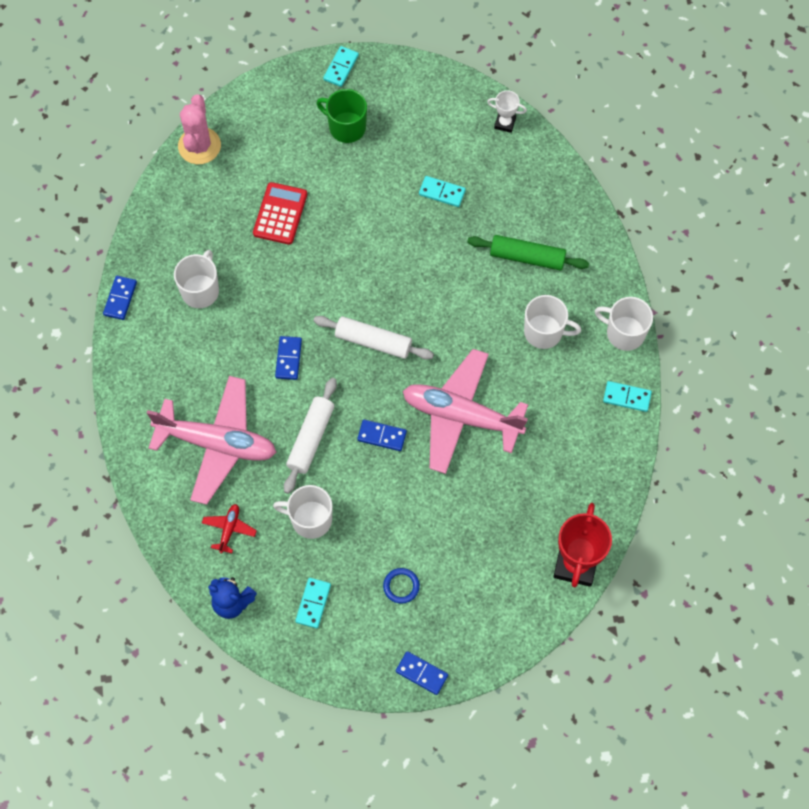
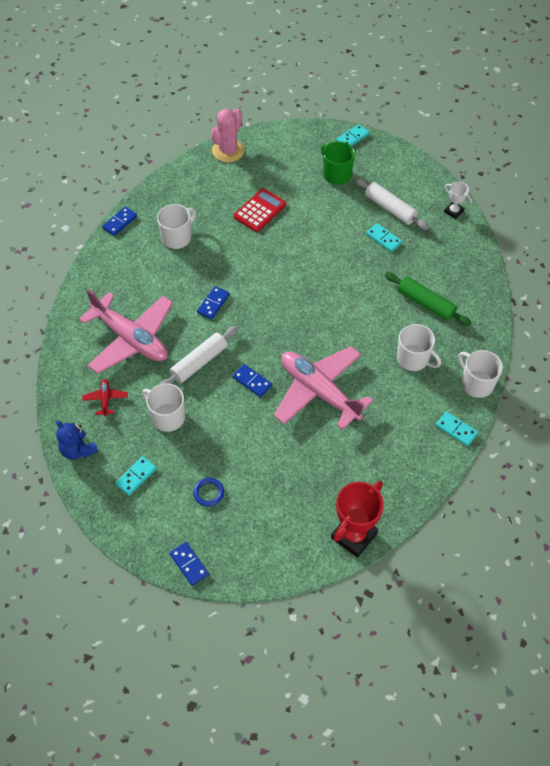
camera: 25 degrees right, 10 degrees down
red plane [202,504,257,553] -> red plane turned 45 degrees counterclockwise [82,379,128,417]
white rolling pin [313,316,434,360] -> white rolling pin moved to [354,177,429,230]

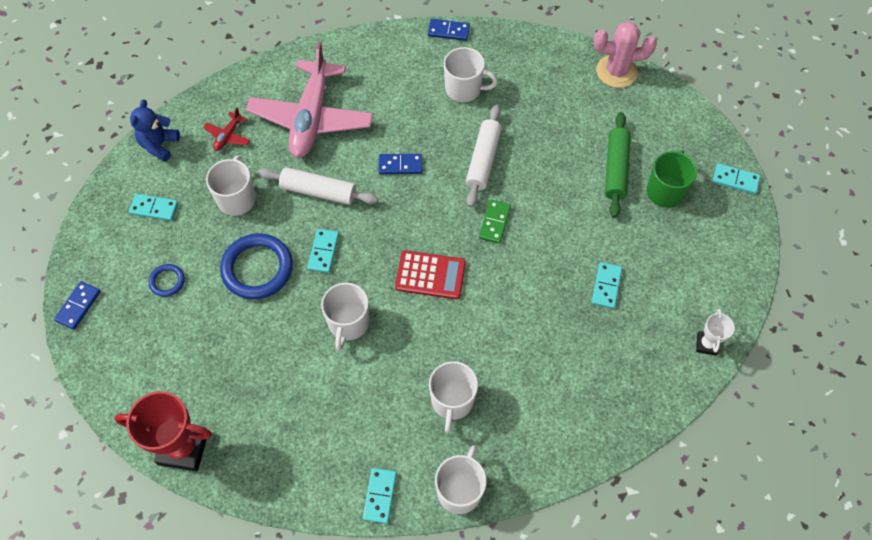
camera: 60 degrees right, 5 degrees up
red plane [82,379,128,417] -> red plane turned 150 degrees clockwise [203,107,250,151]
blue domino [233,364,272,397] -> turquoise domino [307,229,339,273]
red calculator [234,188,286,232] -> red calculator moved to [395,250,466,299]
pink plane [274,346,373,430] -> white mug [321,283,369,351]
white rolling pin [354,177,429,230] -> white rolling pin moved to [466,105,502,208]
green rolling pin [385,272,471,326] -> green rolling pin moved to [605,112,631,218]
none -> blue ring [220,233,293,299]
none -> green domino [479,200,511,244]

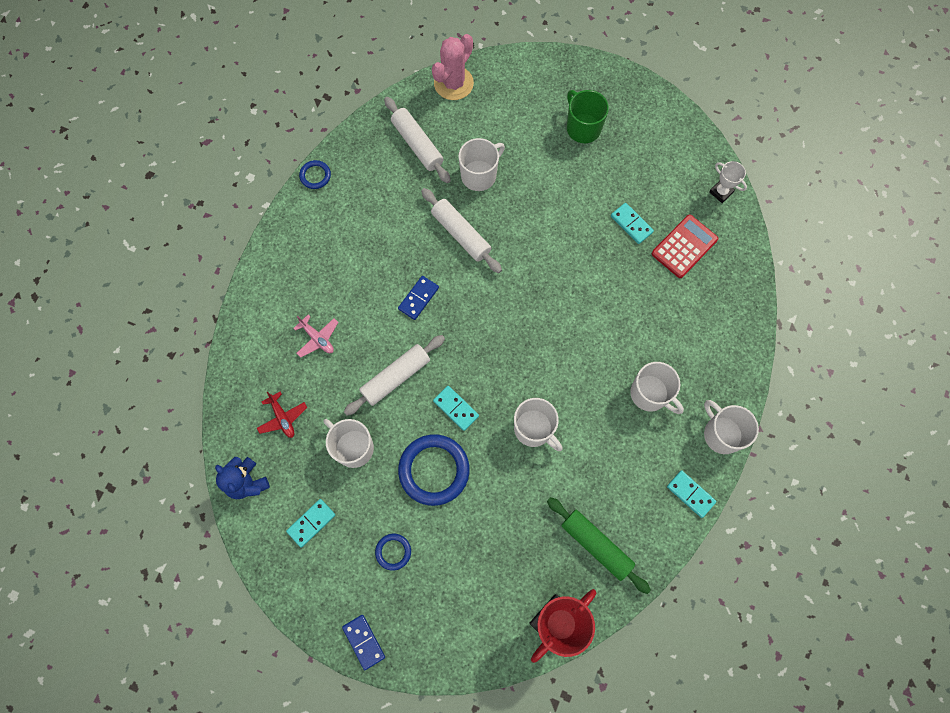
camera: 55 degrees left, 10 degrees up
pink plane [246,42,373,158] -> pink plane [293,314,338,358], size x0.40
red calculator [395,250,466,299] -> red calculator moved to [652,214,718,278]
blue domino [428,19,470,41] -> blue ring [299,160,331,189]
white mug [444,47,498,102] -> white mug moved to [458,138,505,191]
green domino [479,200,511,244] -> none
green rolling pin [605,112,631,218] -> green rolling pin moved to [547,497,651,594]
turquoise domino [712,163,760,194] -> none
none -> white rolling pin [384,97,451,183]

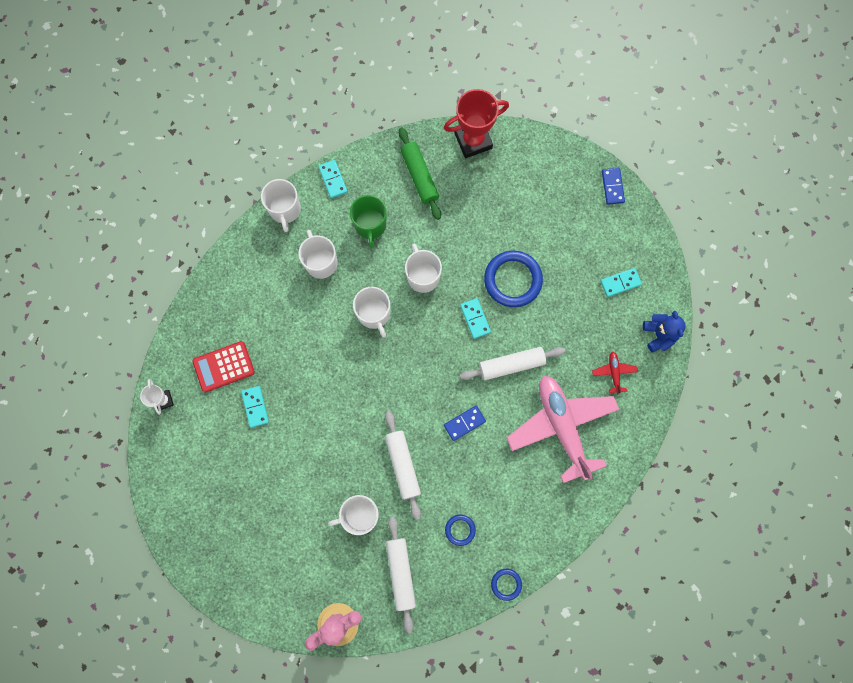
camera: 155 degrees left, 5 degrees up
pink plane [293,314,338,358] -> pink plane [507,376,620,483], size x2.50
white mug [324,419,374,468] -> white mug moved to [353,287,390,338]
blue ring [375,534,411,571] -> blue ring moved to [445,515,476,546]
green mug [567,90,609,143] -> green mug moved to [350,195,386,248]

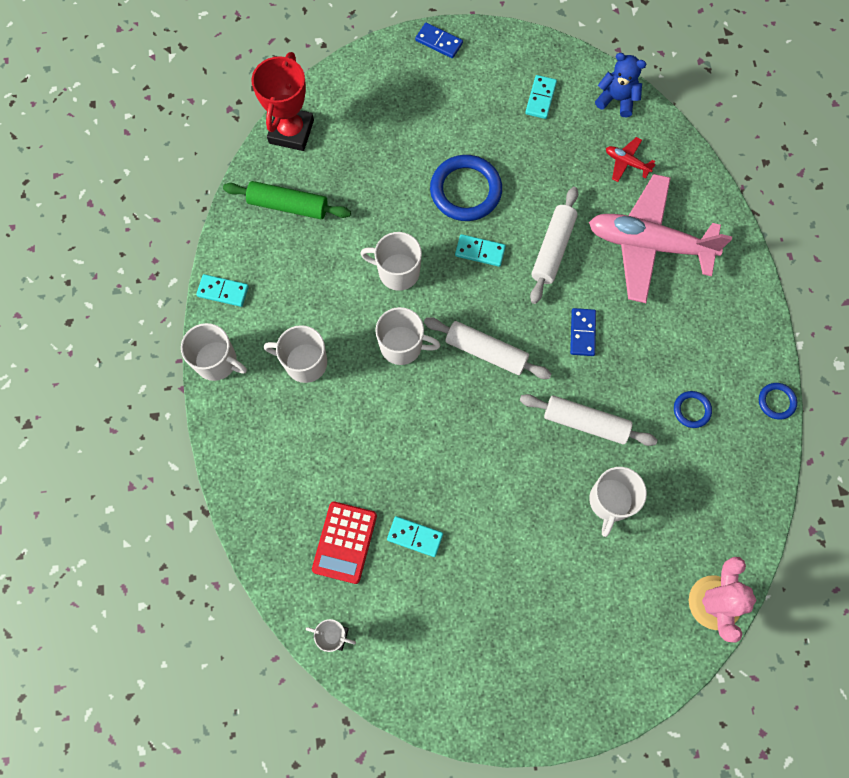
camera: 55 degrees left, 5 degrees down
green mug [350,195,386,248] -> none
white rolling pin [386,517,416,634] -> white rolling pin moved to [424,317,552,379]

